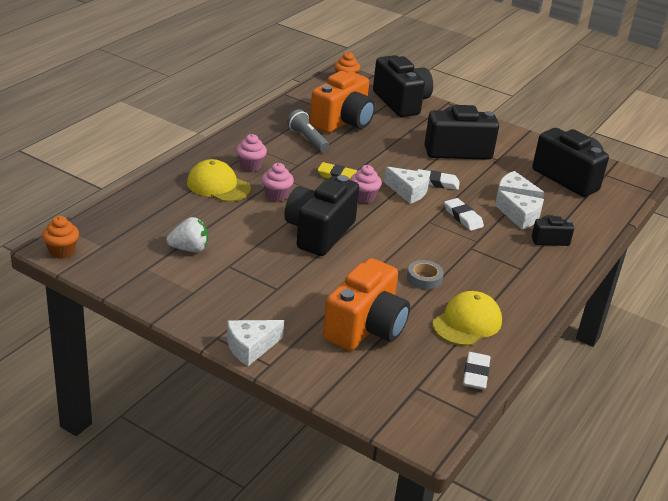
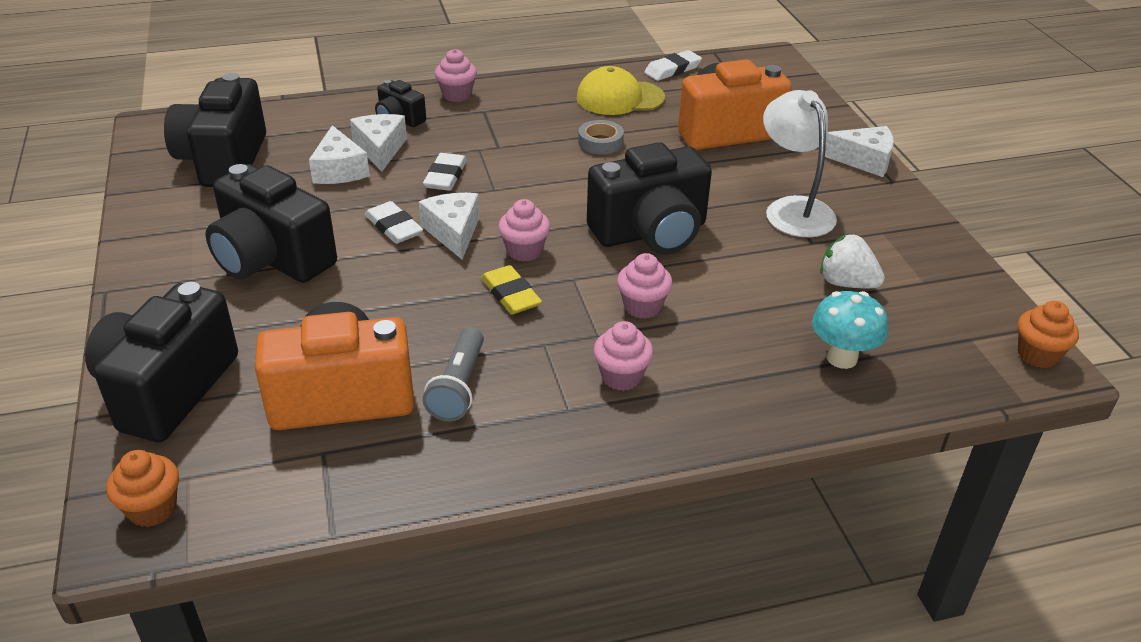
camera: 135 degrees left, 5 degrees up
yellow cap [187,159,251,202] -> none
none -> pink cupcake [435,49,477,102]
none -> white lamp [763,90,837,237]
none -> turquoise mushroom [812,291,888,369]

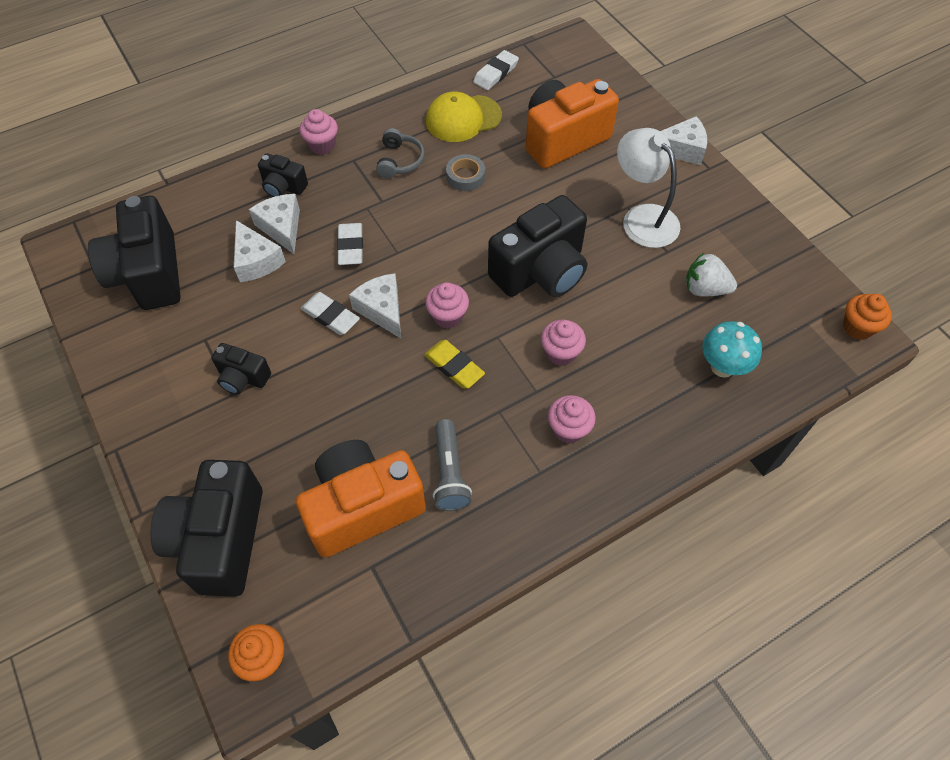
camera: 15 degrees left, 20 degrees up
black camera [206,164,337,283] -> black camera [211,343,271,394], size x0.49
none -> grey headphones [376,128,424,178]

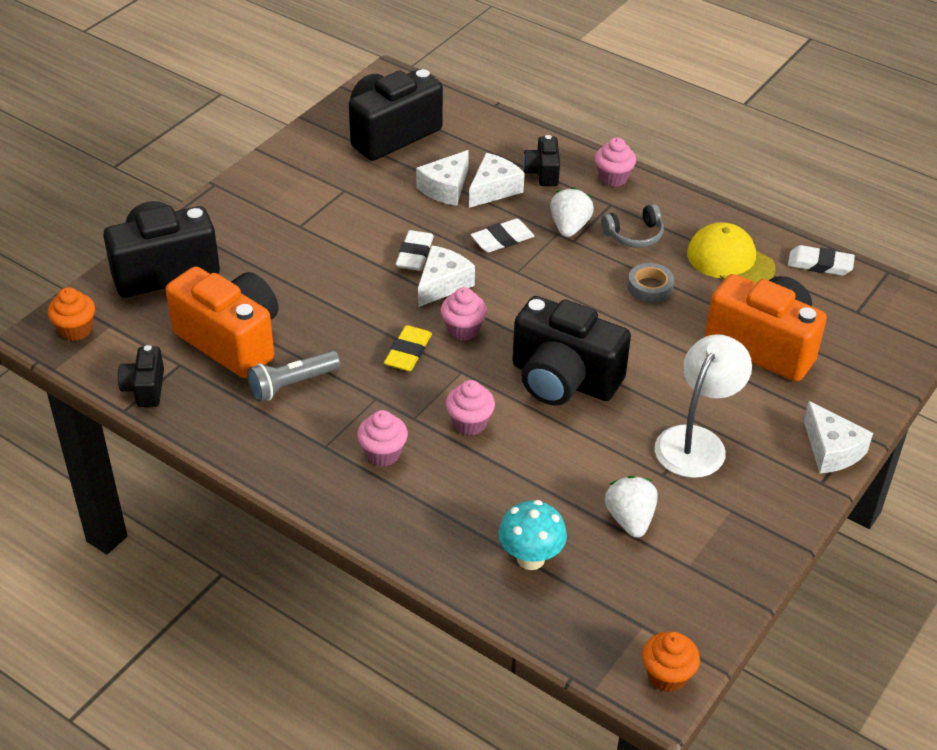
camera: 65 degrees right, 15 degrees down
black camera [211,343,271,394] -> black camera moved to [118,345,164,407]
none -> white strawberry [550,187,594,237]

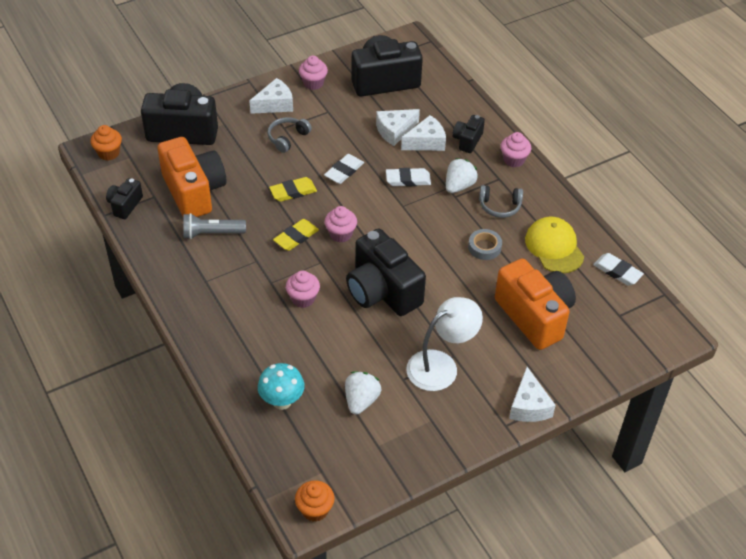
camera: 25 degrees right, 5 degrees up
pink cupcake [357,410,408,466] -> pink cupcake moved to [299,56,328,90]
white cheese [418,245,475,307] -> white cheese moved to [249,78,293,114]
none -> grey headphones [267,117,312,153]
none -> yellow eraser [269,177,317,202]

